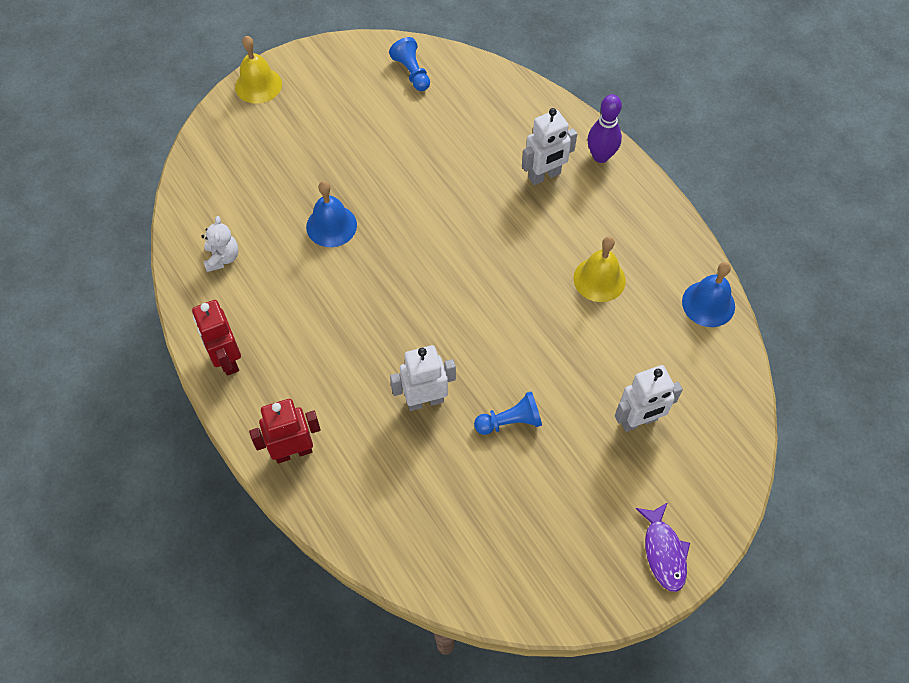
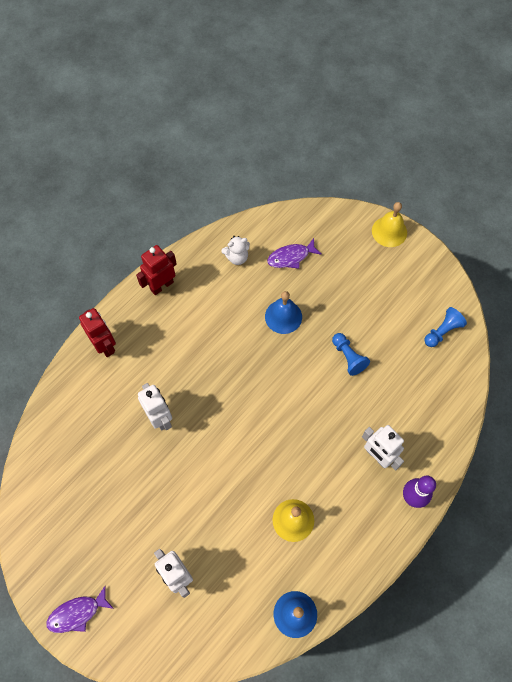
camera: 75 degrees right, 5 degrees up
blue pawn [474,391,542,435] -> blue pawn moved to [332,333,370,376]
none -> purple fish [267,238,322,269]

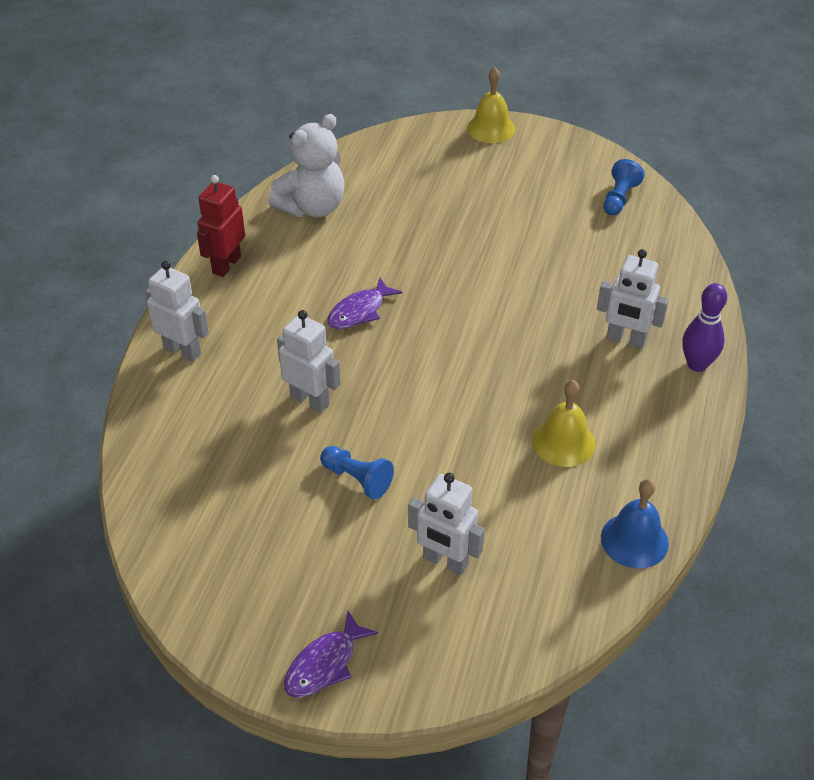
camera: 25 degrees left, 20 degrees down
red robot [79,308,116,357] -> white robot [145,261,209,362]
white teddy bear [221,236,250,265] -> white teddy bear [268,114,345,217], size x1.87
blue bell [265,291,302,334] -> none
purple fish [267,238,322,269] -> purple fish moved to [327,278,402,329]
blue pawn [332,333,370,376] -> blue pawn moved to [320,446,394,499]

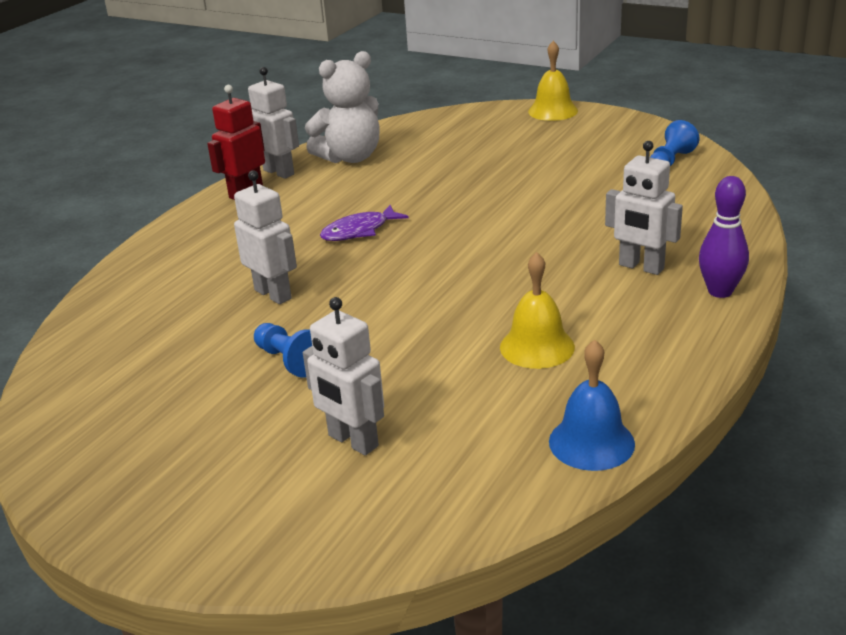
camera: 15 degrees right, 15 degrees down
white robot [145,261,209,362] -> white robot moved to [248,67,299,179]
purple fish [284,611,378,698] -> none

